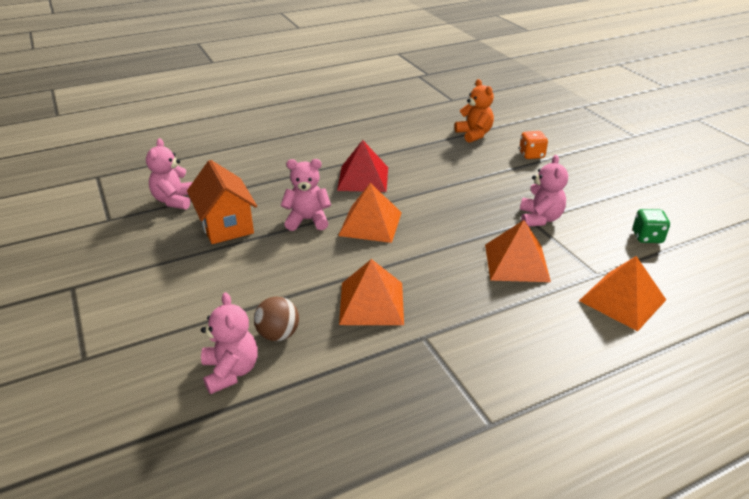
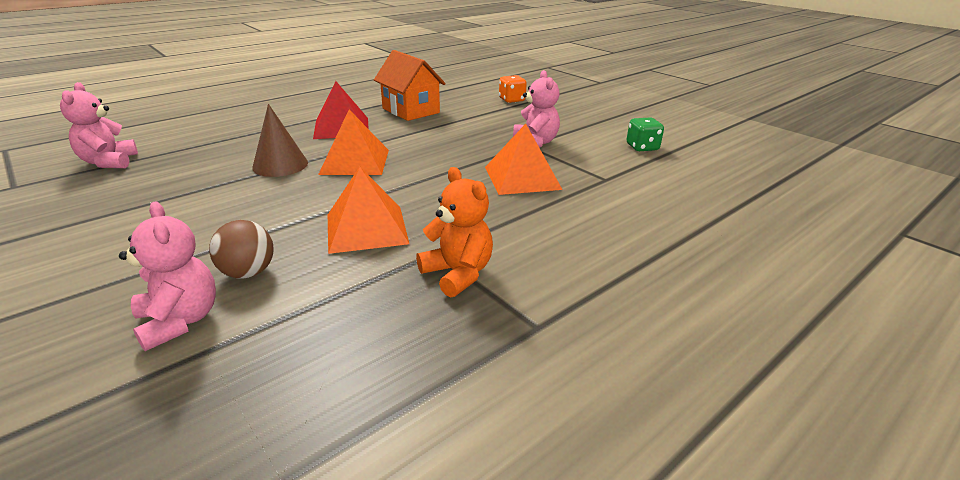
camera: 15 degrees left, 5 degrees down
orange house [187,160,257,244] -> orange house moved to [374,50,446,121]
pink teddy bear [281,159,331,231] -> brown cone [252,104,308,177]
orange teddy bear [455,79,494,143] -> orange teddy bear moved to [416,167,493,297]
orange pyramid [579,256,666,331] -> none

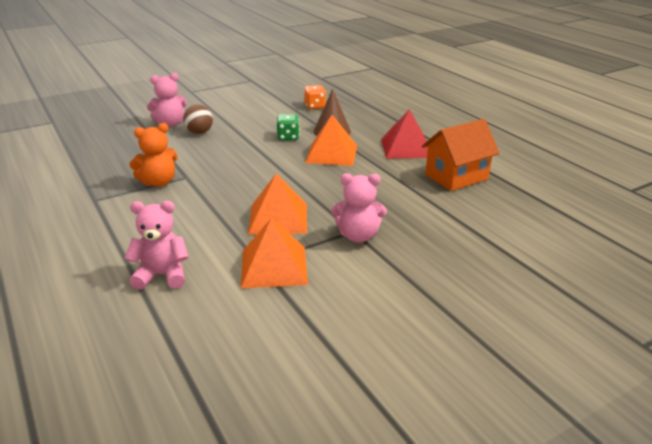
camera: 100 degrees right, 0 degrees up
pink teddy bear [60,82,138,168] -> pink teddy bear moved to [125,201,189,290]
orange pyramid [328,167,409,254] -> orange pyramid moved to [241,218,308,288]
orange dice [499,75,527,103] -> orange dice moved to [304,85,326,109]
green dice [627,118,664,152] -> green dice moved to [276,114,300,141]

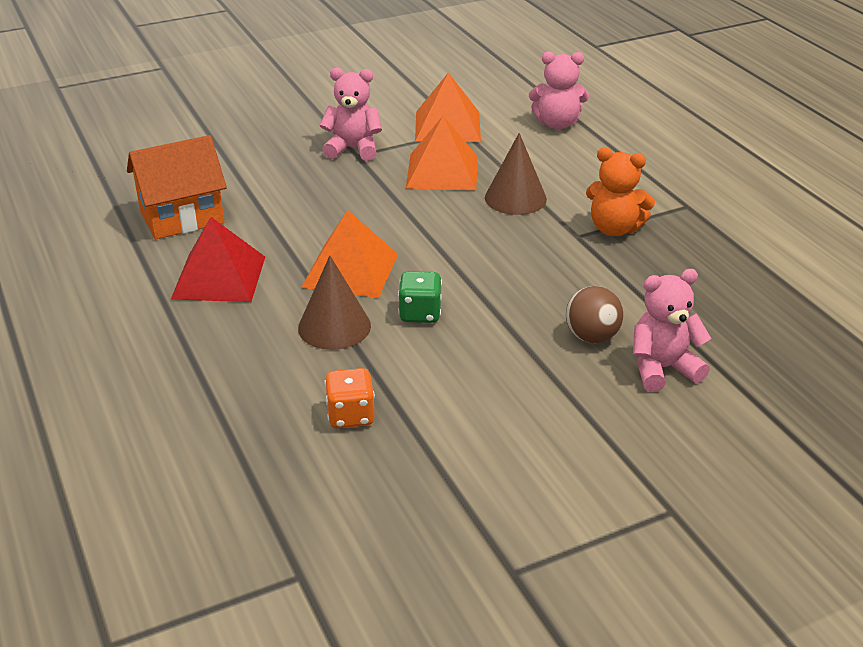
camera: 175 degrees left, 5 degrees up
orange teddy bear [129,123,178,187] -> orange teddy bear turned 135 degrees counterclockwise [586,147,655,236]
none -> brown cone [485,133,547,215]

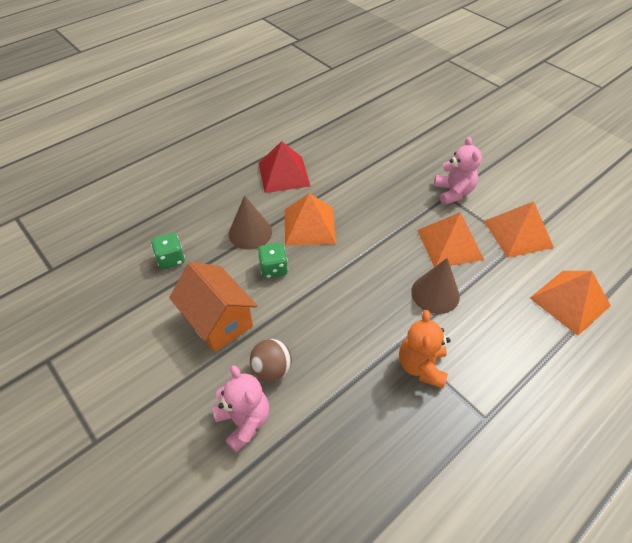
camera: 75 degrees right, 15 degrees up
orange house [127,135,227,239] -> orange house moved to [169,262,257,352]
orange dice [324,368,375,428] -> green dice [151,233,185,269]
pink teddy bear [529,52,589,129] -> orange pyramid [530,271,611,336]

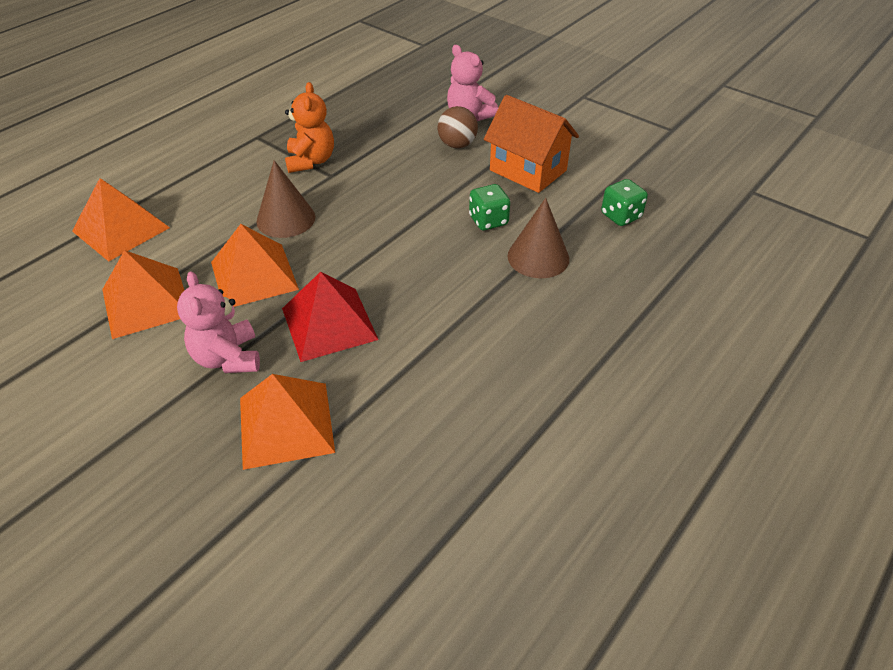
camera: 170 degrees right, 5 degrees down
red pyramid [259,141,311,193] -> red pyramid moved to [282,272,379,362]
orange pyramid [285,193,336,246] -> orange pyramid moved to [240,374,335,470]

